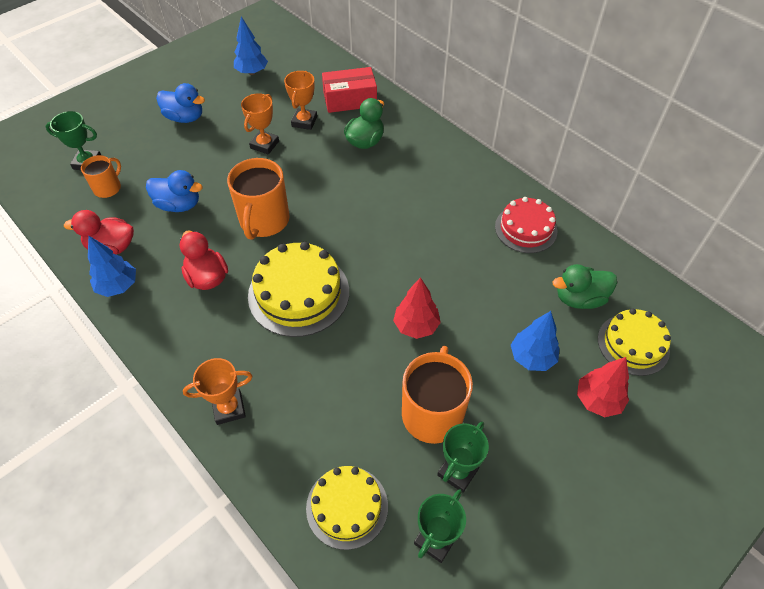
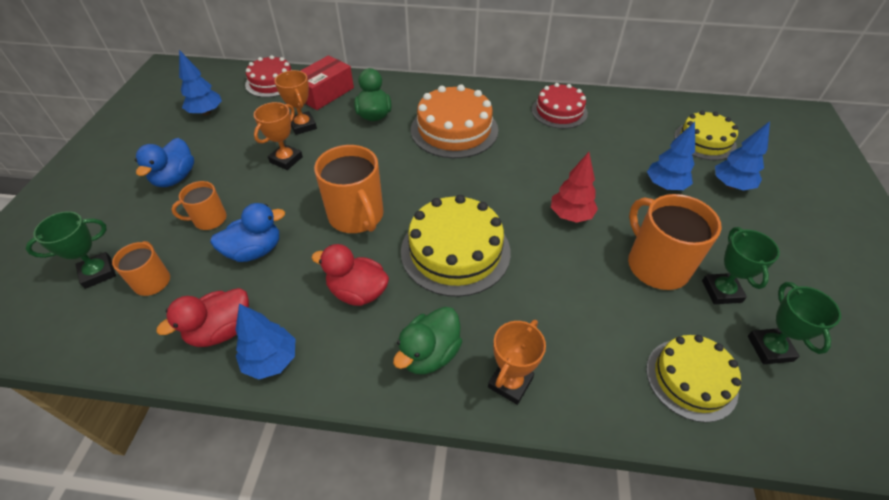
camera: 40 degrees left, 5 degrees down
blue duck [156,83,205,123] -> blue duck turned 120 degrees clockwise [135,138,194,187]
orange trophy [241,93,279,154] -> orange trophy turned 45 degrees clockwise [254,102,303,170]
green duck [553,264,617,309] -> green duck moved to [393,307,462,375]
red tree [577,357,629,417] -> blue tree [715,121,770,190]
none -> orange mug [171,181,227,230]
none -> red cake [245,55,292,97]
none -> orange cake [411,84,498,158]

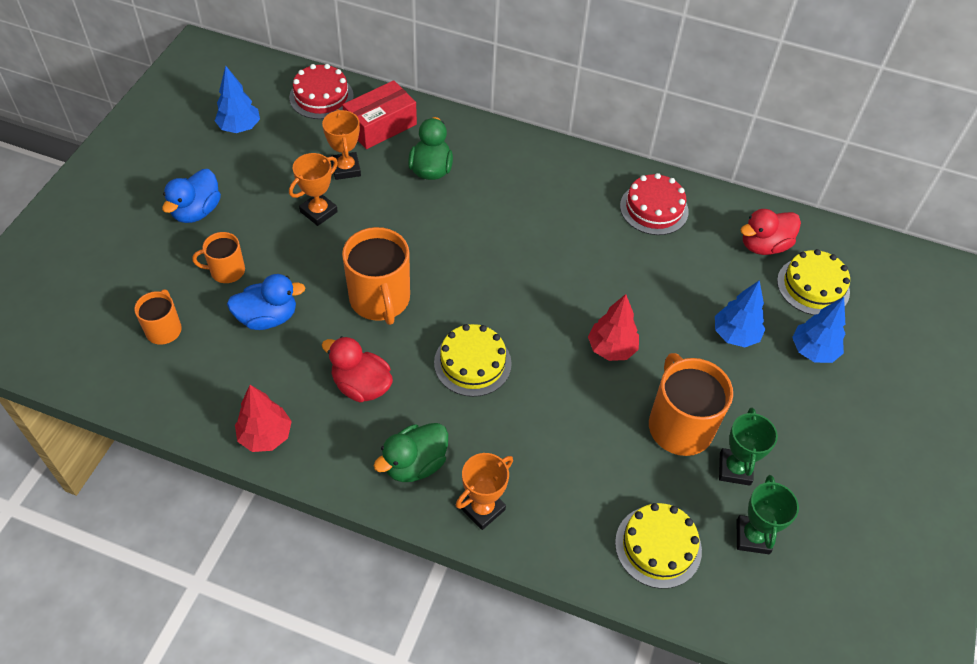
camera: 10 degrees right, 5 degrees up
green trophy [26,211,116,289] -> none
red duck [157,288,249,347] -> red duck moved to [741,209,801,255]
blue tree [236,304,295,380] -> red tree [235,385,292,452]
yellow cake [401,195,511,297] -> yellow cake [434,324,512,397], size x0.66
orange cake [411,84,498,158] -> none

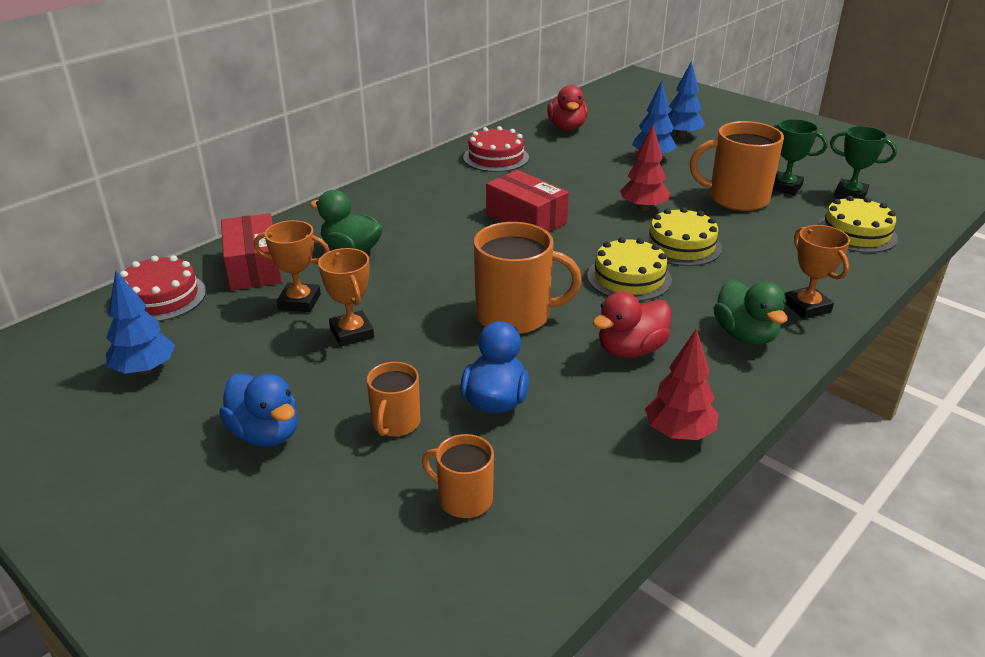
camera: 65 degrees left, 20 degrees down
yellow cake [777,249,850,315] -> yellow cake moved to [643,207,722,266]
none -> red box [486,170,569,232]

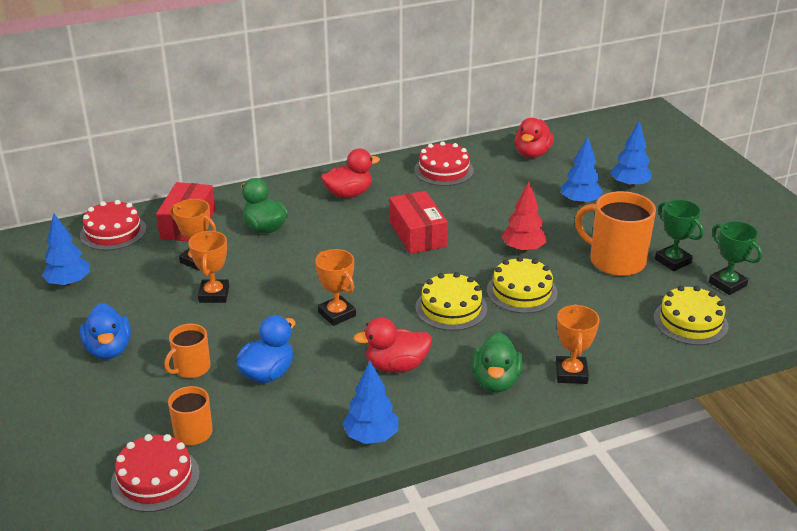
camera: 25 degrees right, 0 degrees up
orange mug [474,222,582,334] -> orange trophy [315,249,356,326]
red tree [645,328,718,440] -> blue tree [342,361,399,444]
none -> red cake [111,434,200,512]
none -> red duck [321,149,380,198]

